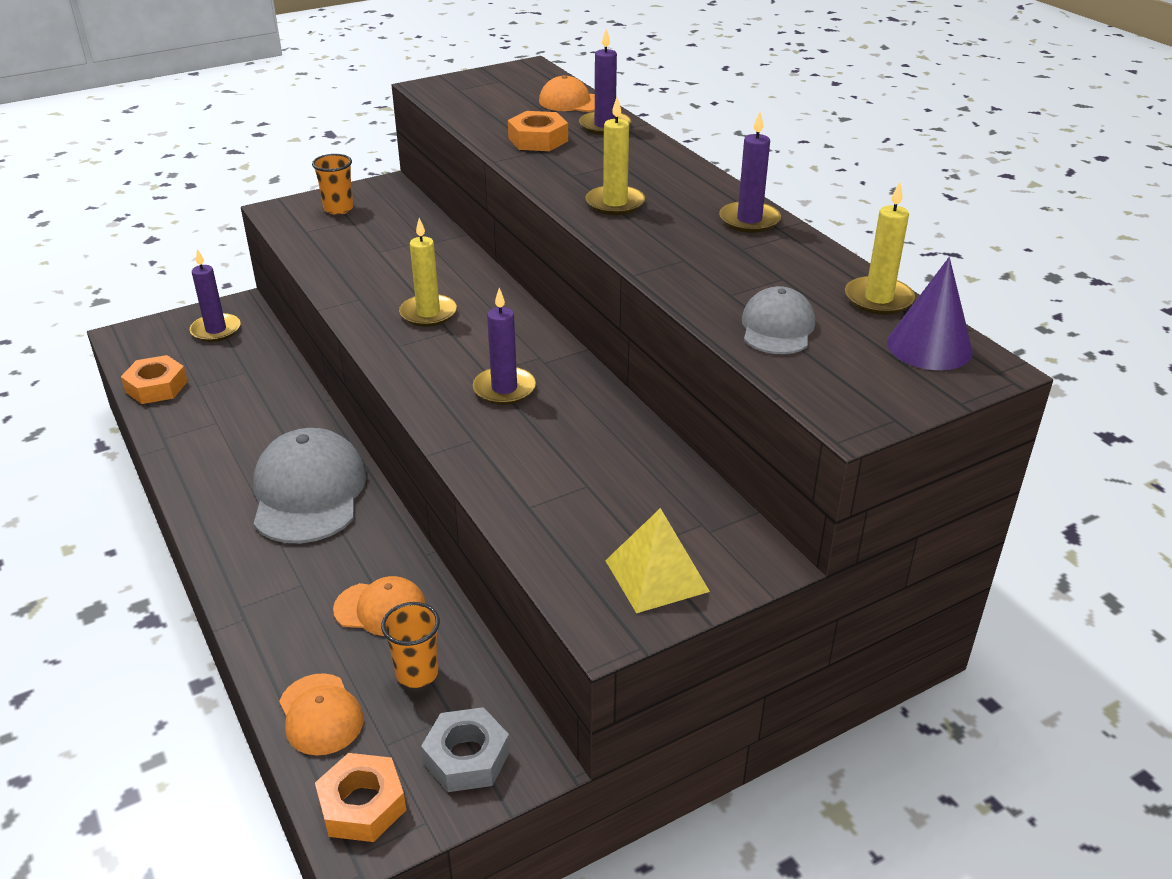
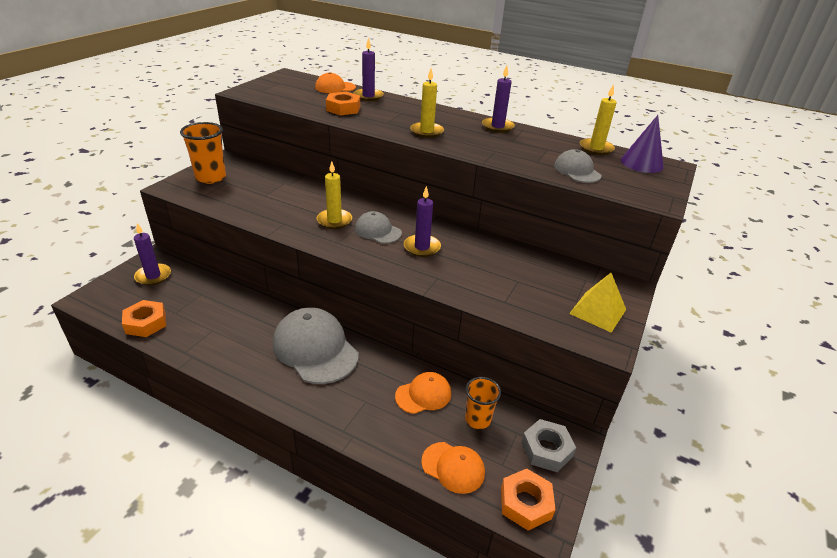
camera: 35 degrees left, 0 degrees up
orange cup [312,154,353,215] -> orange cup [180,122,226,184], size x1.53
none -> grey cap [355,211,402,244]

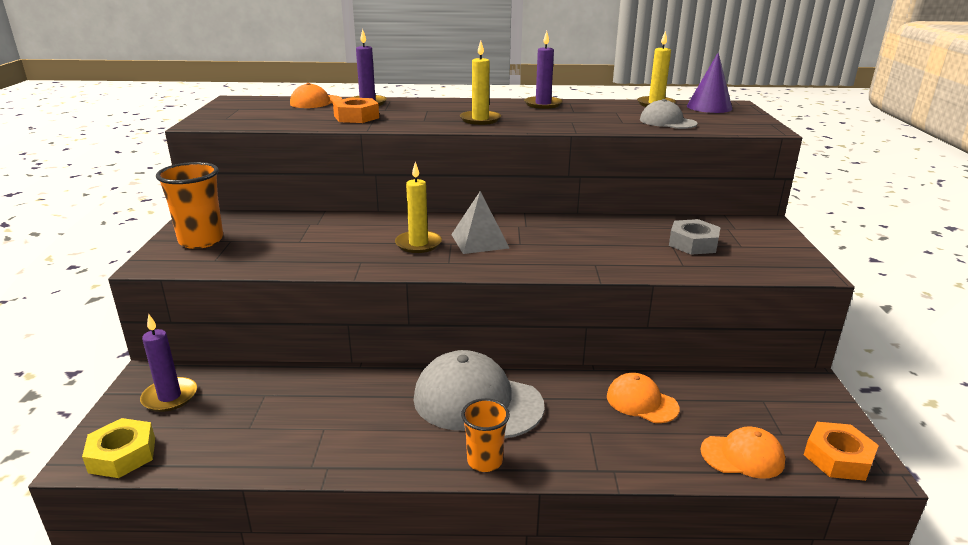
camera: 25 degrees left, 10 degrees down
orange nut [122,300,166,337] -> none
grey cap [355,211,402,244] -> grey pyramid [451,191,509,254]
orange cap [395,372,451,414] -> orange cap turned 90 degrees counterclockwise [607,373,679,423]
purple candle [404,186,441,257] -> none
orange cup [465,377,501,429] -> orange cup moved to [461,398,510,472]
grey nut [521,419,576,472] -> grey nut moved to [669,219,721,255]
yellow pyramid [569,273,626,333] -> none
none -> yellow nut [82,418,155,478]

